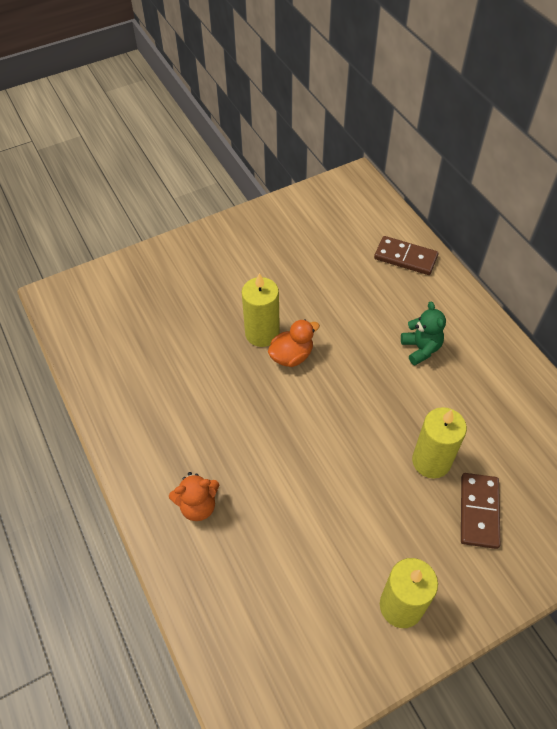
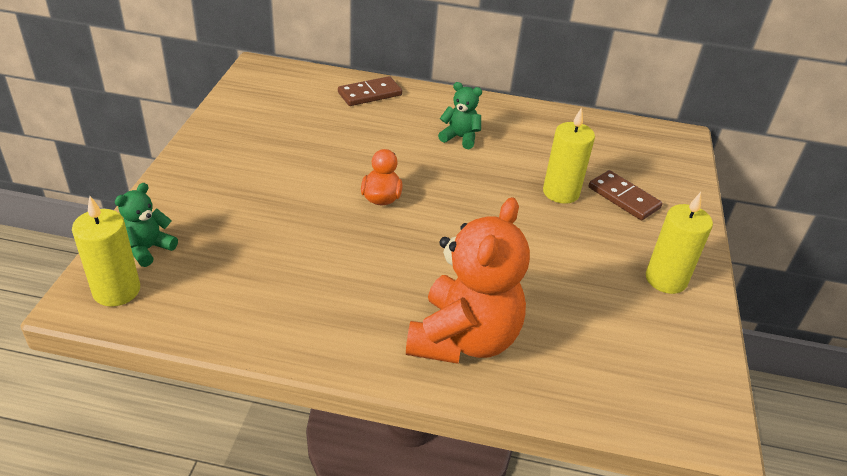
camera: 55 degrees left, 15 degrees down
orange teddy bear [169,472,219,521] -> orange teddy bear [406,197,530,364], size x2.10
yellow candle [242,273,280,347] -> yellow candle moved to [72,196,140,307]
none -> green teddy bear [115,183,178,267]

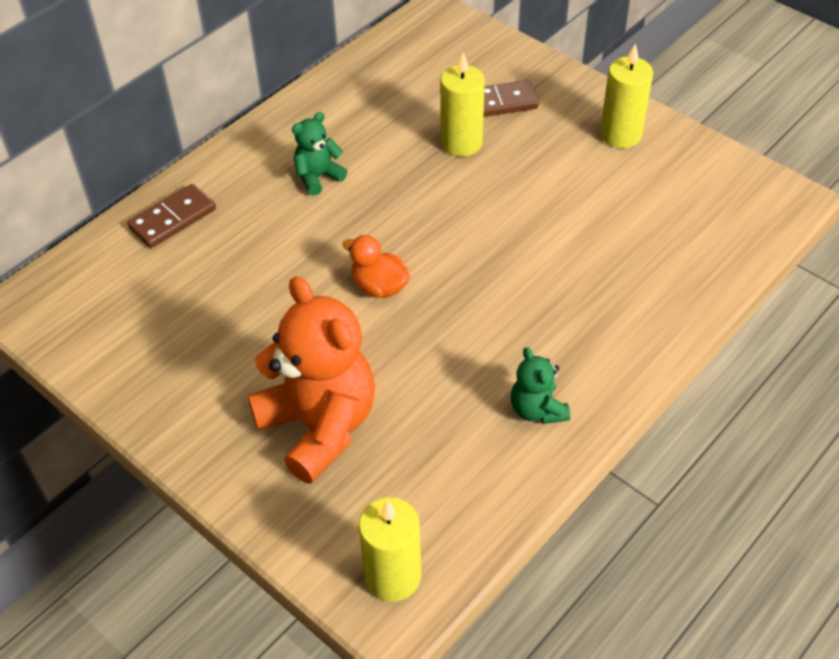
camera: 55 degrees left, 10 degrees up
green teddy bear [115,183,178,267] -> green teddy bear moved to [511,347,570,424]
brown domino [338,76,402,106] -> brown domino turned 45 degrees clockwise [127,184,216,248]
orange teddy bear [406,197,530,364] -> orange teddy bear moved to [247,276,375,484]

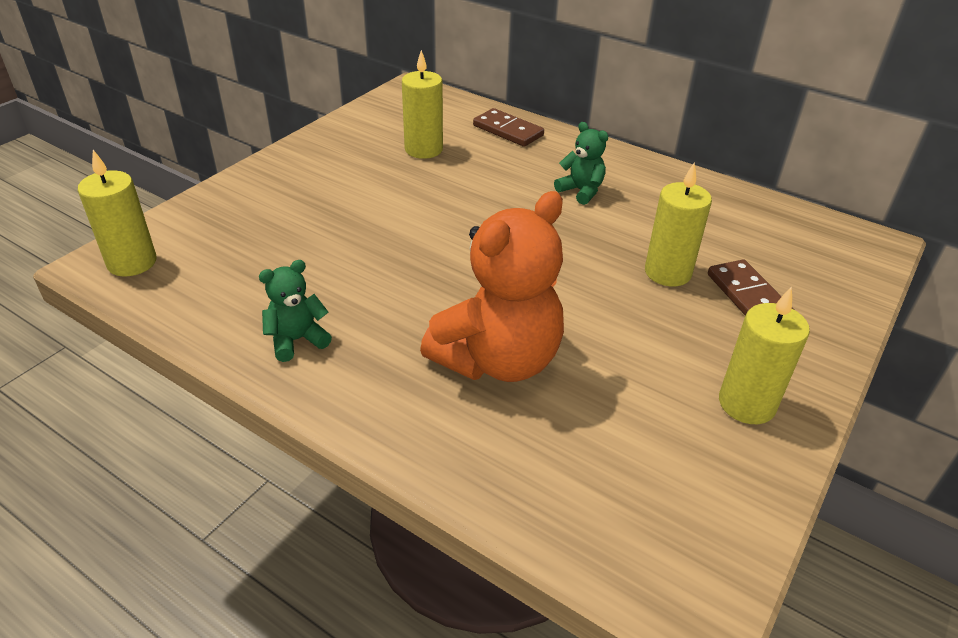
camera: 80 degrees right, 10 degrees down
orange teddy bear [247,276,375,484] -> orange teddy bear moved to [420,191,564,382]
orange duck [342,235,410,298] -> none
none -> yellow candle [402,50,443,159]

